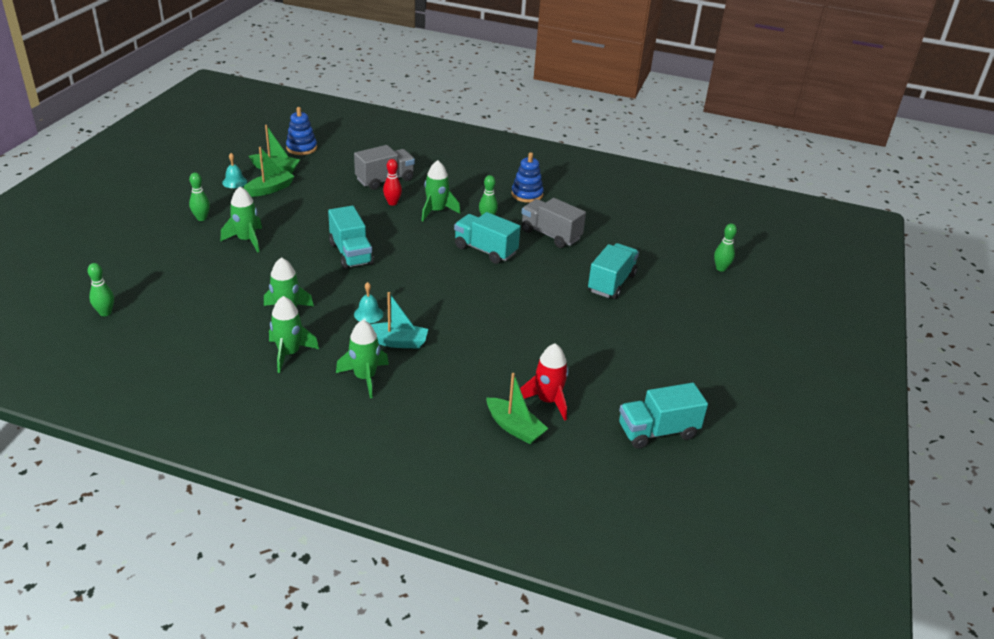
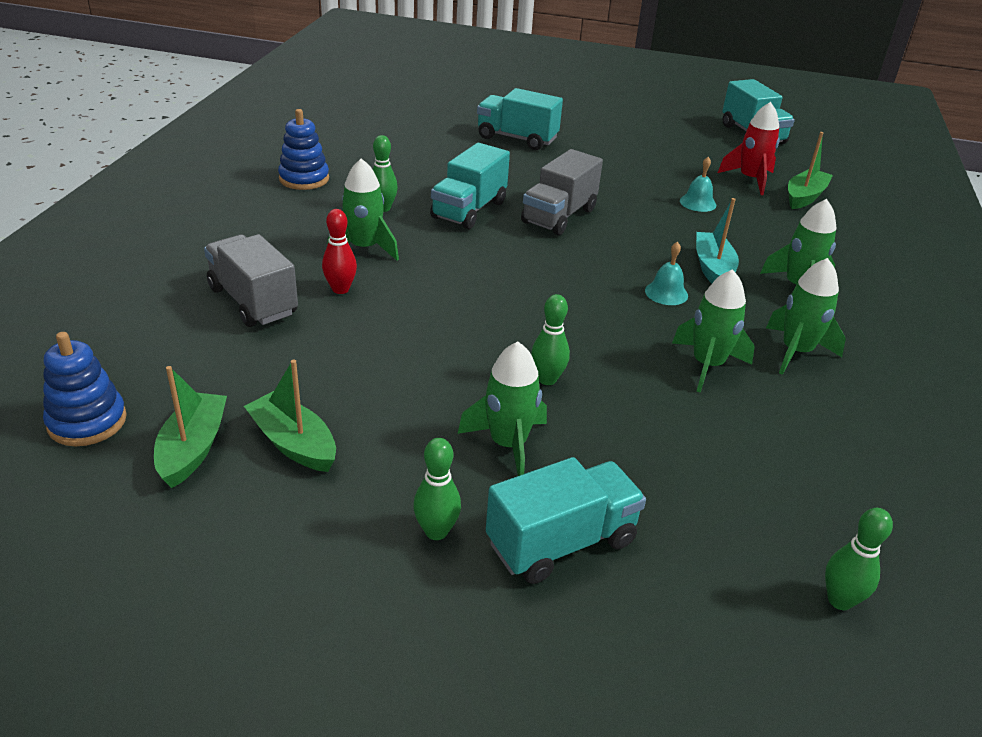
camera: 95 degrees left, 0 degrees up
turquoise bell [222,153,247,188] -> turquoise bell moved to [680,157,716,212]
turquoise truck [328,206,374,269] -> turquoise truck moved to [486,457,646,584]
grey truck [522,198,586,248] -> grey truck moved to [521,149,603,235]
green bowling pin [714,223,737,272] -> green bowling pin moved to [531,294,570,385]

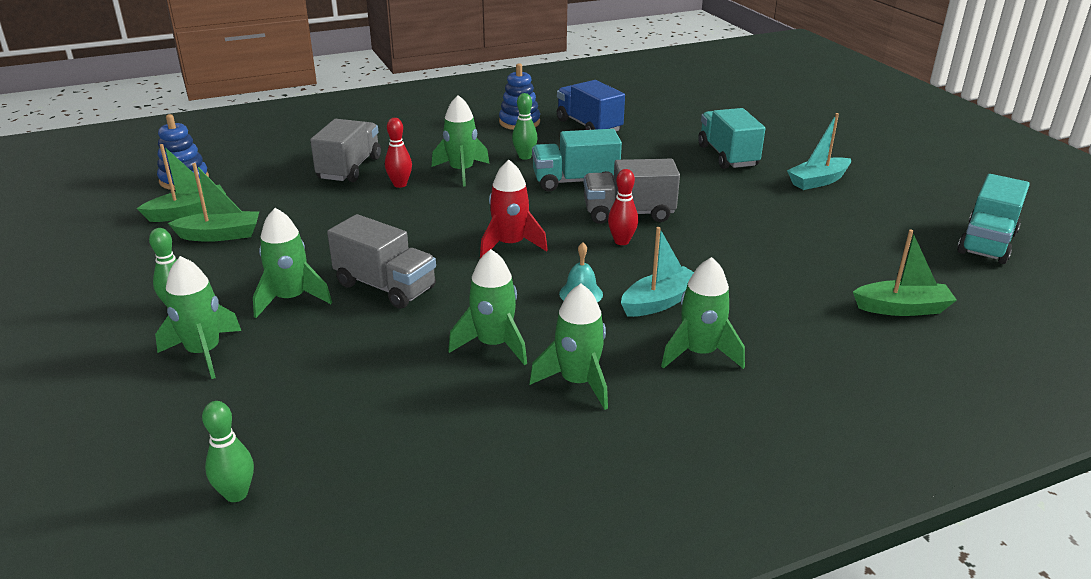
camera: 55 degrees right, 5 degrees down
green boat [244,360,336,472] -> green boat turned 75 degrees clockwise [168,163,259,242]
turquoise truck [486,457,646,584] -> green rocket [155,256,241,379]
green bowling pin [531,294,570,385] -> grey truck [327,214,436,309]
turquoise bell [680,157,716,212] -> none
red rocket [718,102,780,195] -> red rocket moved to [480,160,548,258]
none -> blue truck [557,80,625,131]
none -> red bowling pin [608,169,638,245]
none -> turquoise boat [787,113,851,190]

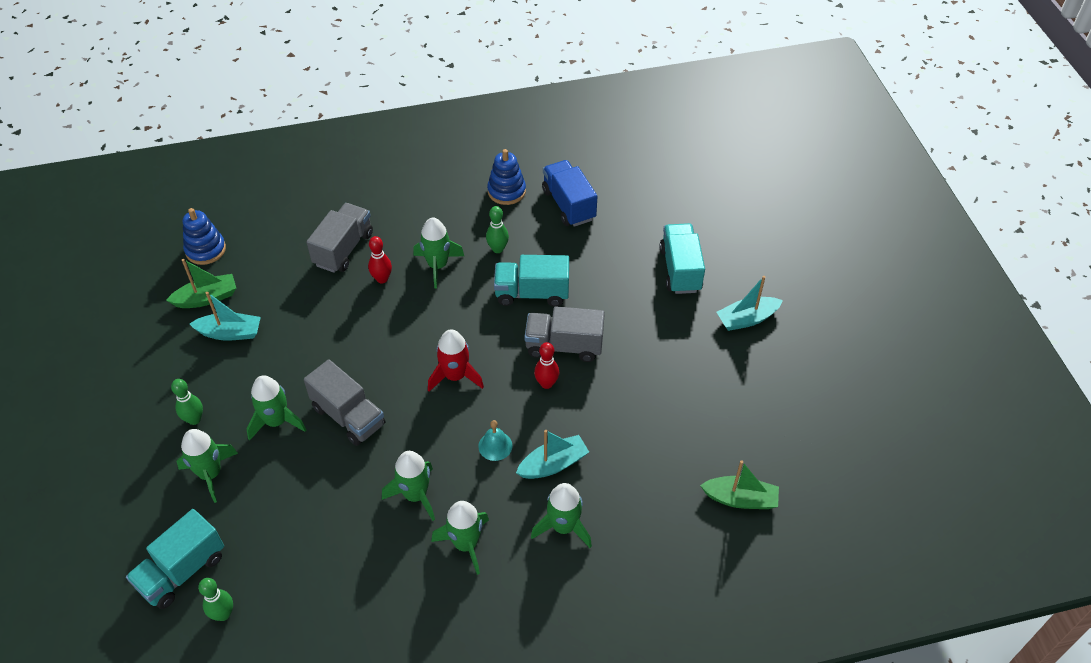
camera: 10 degrees right, 20 degrees up
green boat [168,163,259,242] -> turquoise boat [190,292,261,341]
turquoise truck [957,174,1030,264] -> turquoise truck moved to [126,509,224,609]

